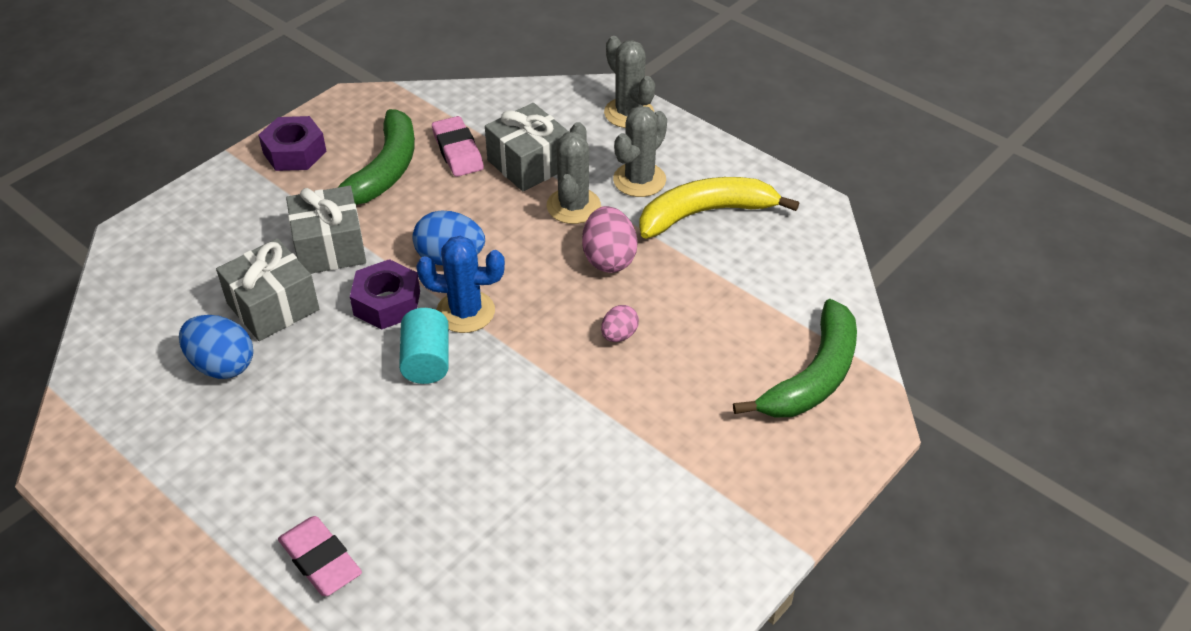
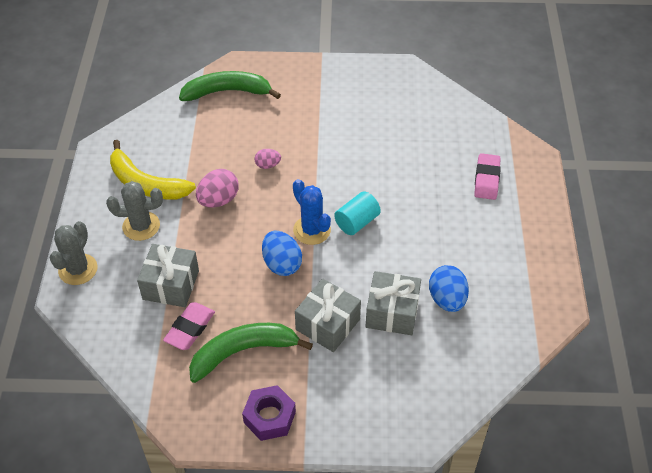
camera: 130 degrees left, 5 degrees up
purple nut [350,259,420,329] -> none
grey cactus [547,122,601,224] -> none

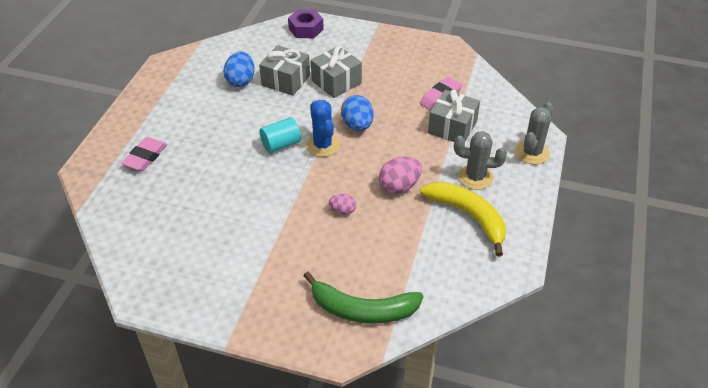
camera: 165 degrees left, 5 degrees down
green banana [189,323,313,383] -> none
purple nut [242,385,296,441] -> purple nut moved to [288,9,324,38]

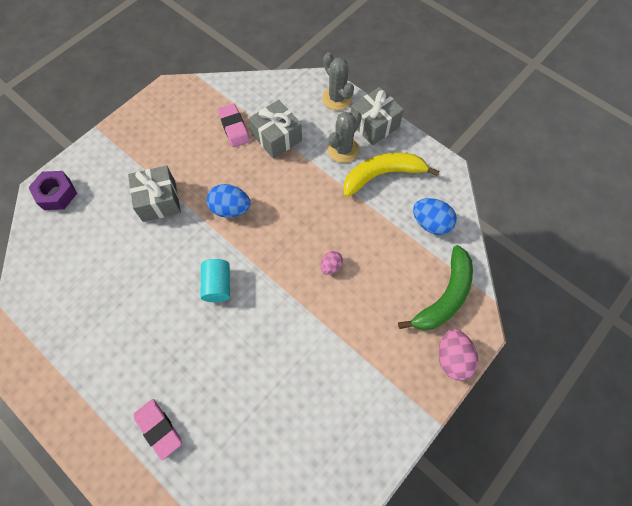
camera: 65 degrees left, 20 degrees up
blue egg [224,52,254,87] -> blue egg moved to [413,198,457,235]
grey gift [259,45,310,96] -> grey gift moved to [351,87,404,145]
blue cactus [306,100,340,157] -> none
pink egg [379,157,422,194] -> pink egg moved to [439,329,478,381]

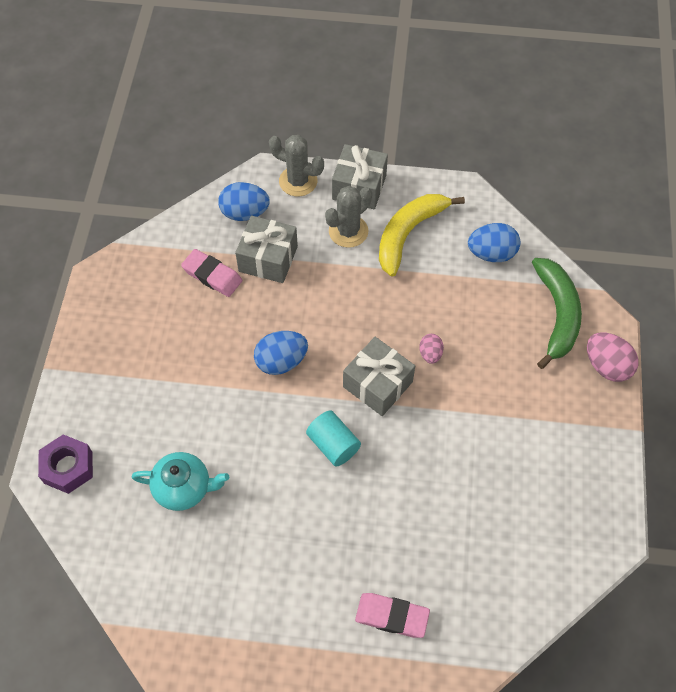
camera: 35 degrees left, 5 degrees down
grey gift [128,165,181,222] -> grey gift moved to [343,337,415,416]
grey cactus [328,111,361,163] -> grey cactus turned 45 degrees clockwise [325,186,372,248]
none -> turquoise teapot [131,452,229,511]
none -> blue egg [218,182,270,221]

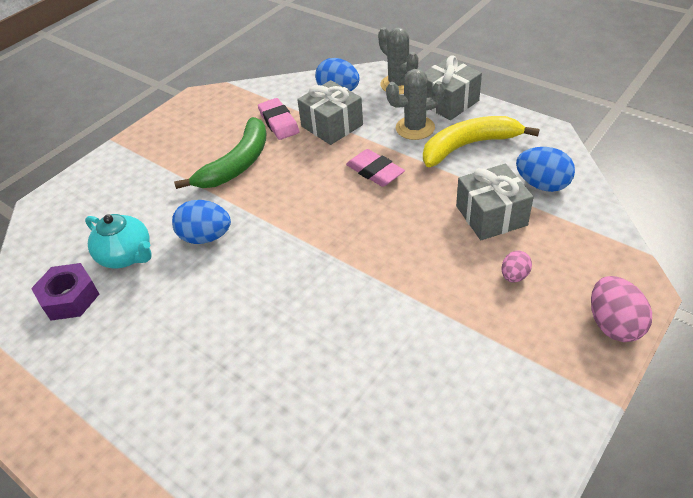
camera: 35 degrees right, 15 degrees down
purple nut [38,434,93,494] -> purple nut moved to [31,263,99,321]
blue egg [254,331,308,375] -> blue egg moved to [172,200,231,244]
turquoise cylinder [306,410,361,467] -> none
grey gift [343,337,415,416] -> grey gift moved to [456,164,534,240]
pink eraser [355,593,430,638] -> pink eraser moved to [346,149,405,187]
pink egg [419,334,444,364] -> pink egg moved to [502,251,532,283]
green banana [532,258,582,369] -> green banana moved to [174,117,267,189]

